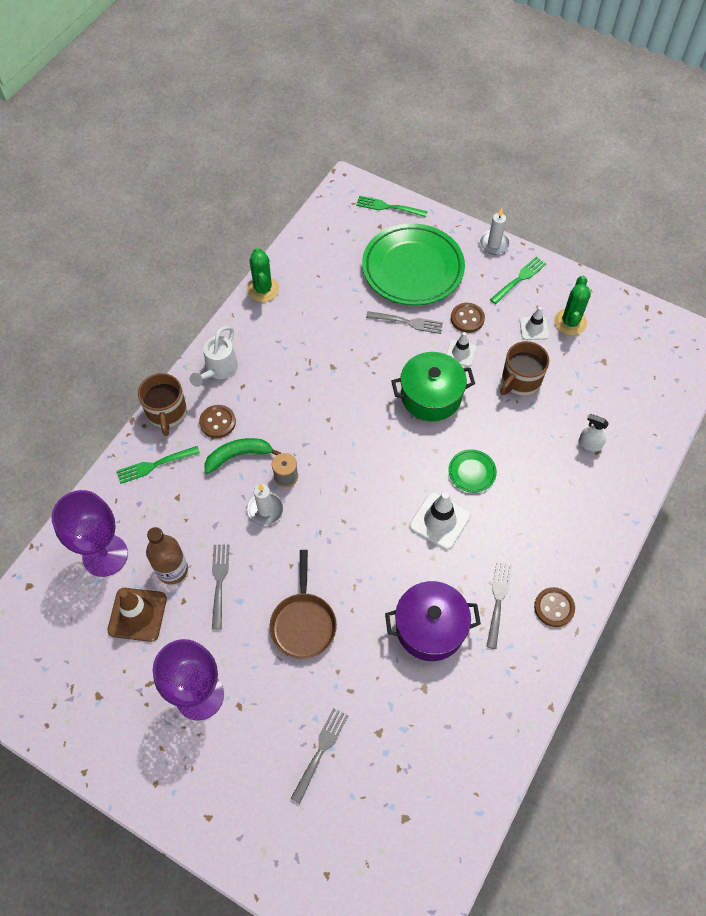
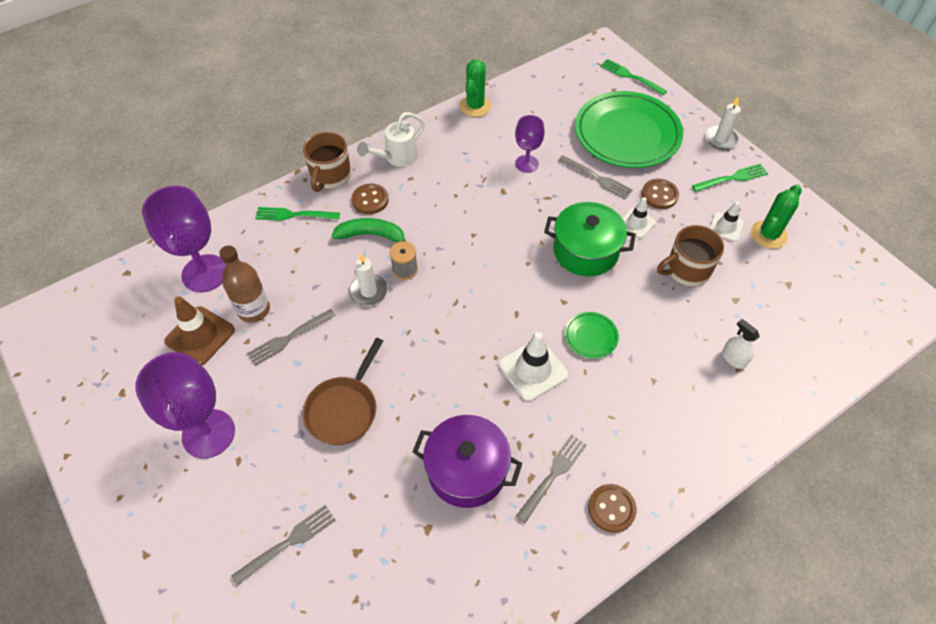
camera: 25 degrees right, 5 degrees down
grey fork [212,544,229,630] -> grey fork turned 150 degrees counterclockwise [247,309,336,366]
none -> purple goblet [515,115,545,173]

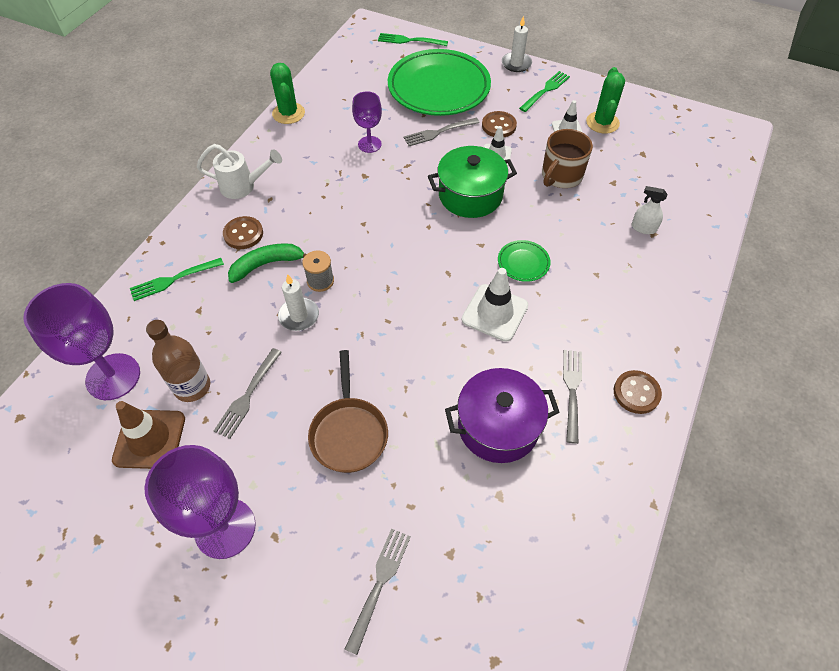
camera: 30 degrees left, 0 degrees up
brown mug [303,132,351,192] -> none
white watering can [357,112,425,167] -> white watering can turned 105 degrees counterclockwise [197,144,282,199]
grey fork [558,155,633,199] -> grey fork turned 150 degrees clockwise [403,118,480,146]

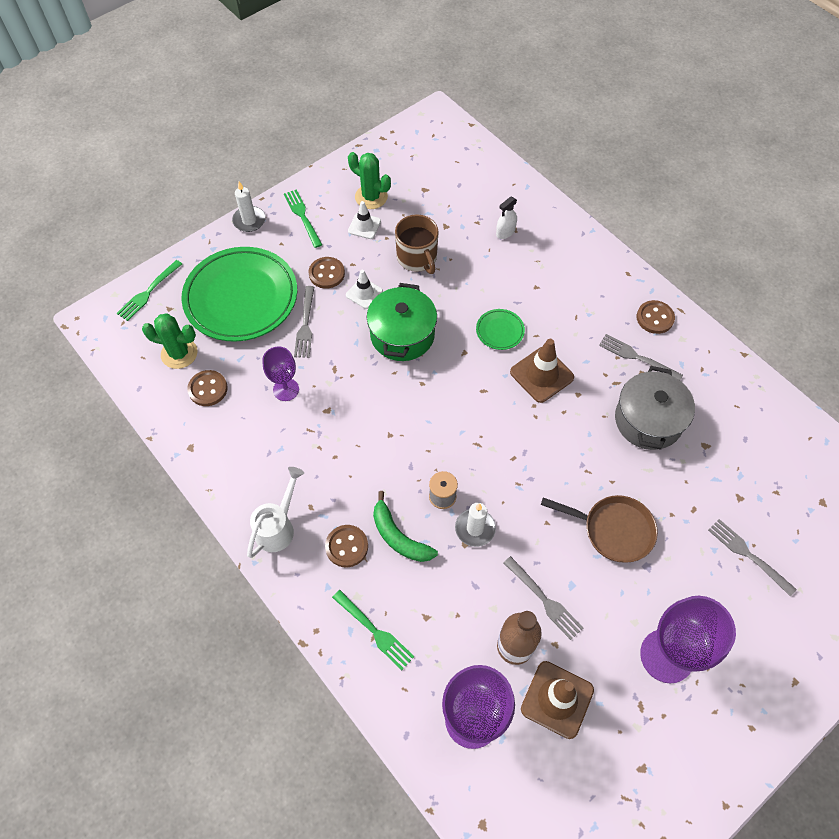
camera: 65 degrees left, 5 degrees up
green fork [130,258,224,301] -> green fork turned 45 degrees counterclockwise [332,590,414,670]
green banana [228,243,307,283] -> green banana turned 45 degrees counterclockwise [373,491,438,562]
green cactus [270,63,305,124] -> green cactus moved to [142,313,198,369]
purple pot [445,368,559,463] -> grey pot [615,366,695,450]
white traffic cone [462,268,528,342] -> brown traffic cone [510,339,574,403]
none -> brown button [187,370,228,406]

